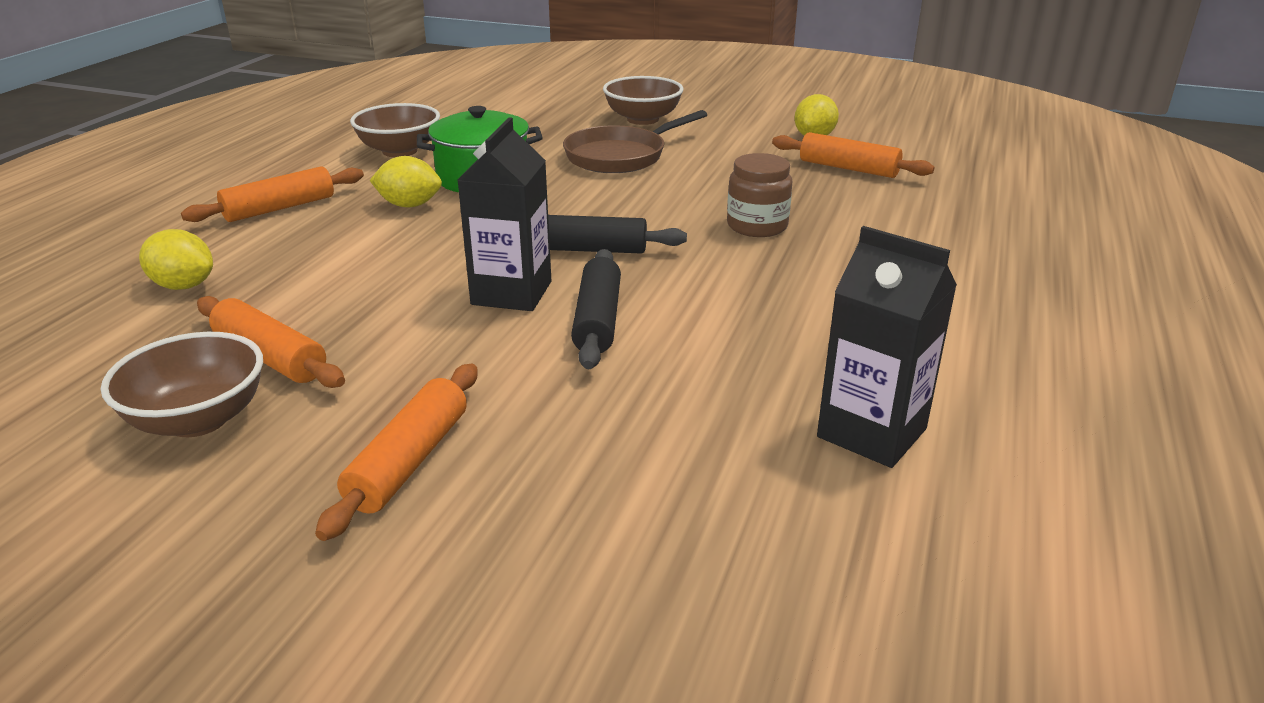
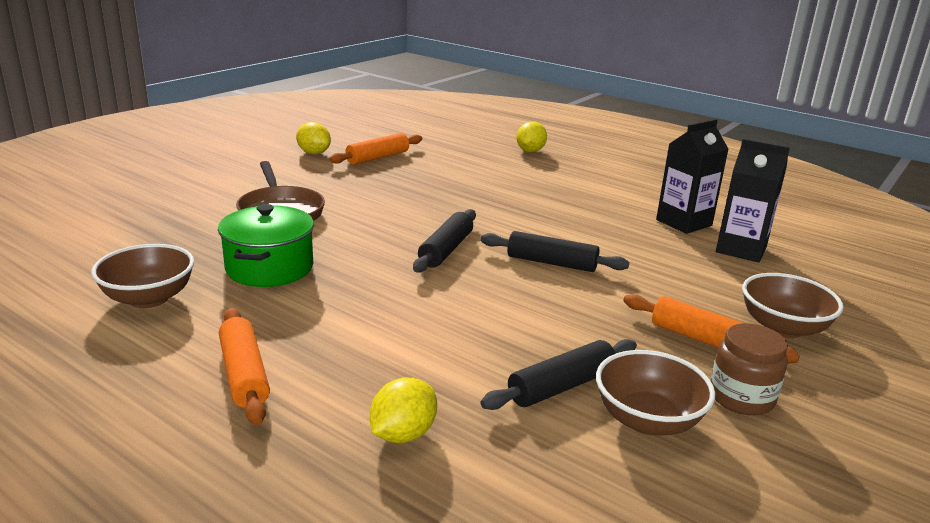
camera: 75 degrees left, 5 degrees down
orange rolling pin [197,296,345,388] -> black rolling pin [480,339,637,410]
yellow lemon [369,156,442,207] -> yellow lemon moved to [516,122,547,152]
black carton [458,118,551,311] -> black carton moved to [716,139,790,263]
brown bowl [603,76,683,125] -> brown bowl moved to [742,273,844,338]
brown jar [727,153,792,237] -> brown jar moved to [711,323,788,415]

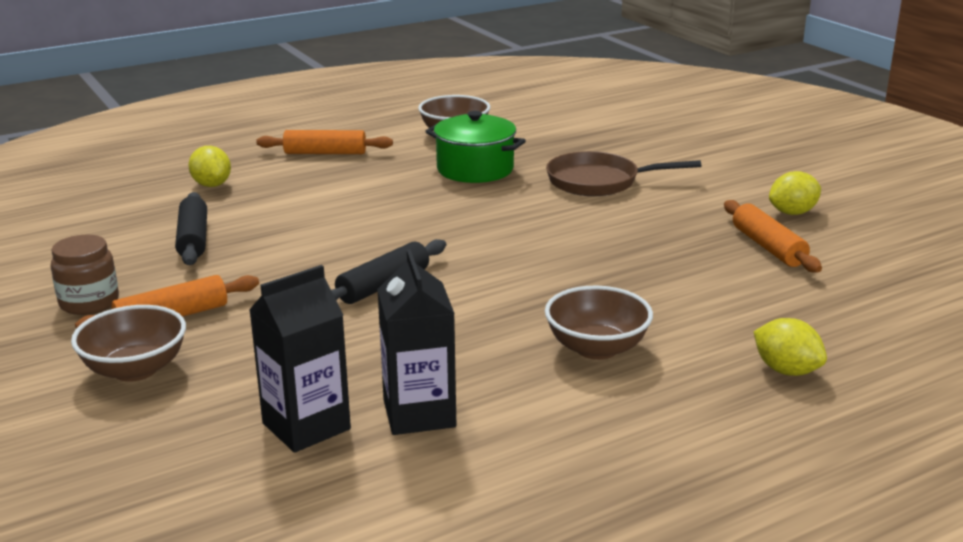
camera: 115 degrees right, 0 degrees up
black rolling pin [413,209,476,273] -> none
brown bowl [596,350,715,435] -> brown bowl moved to [545,286,653,360]

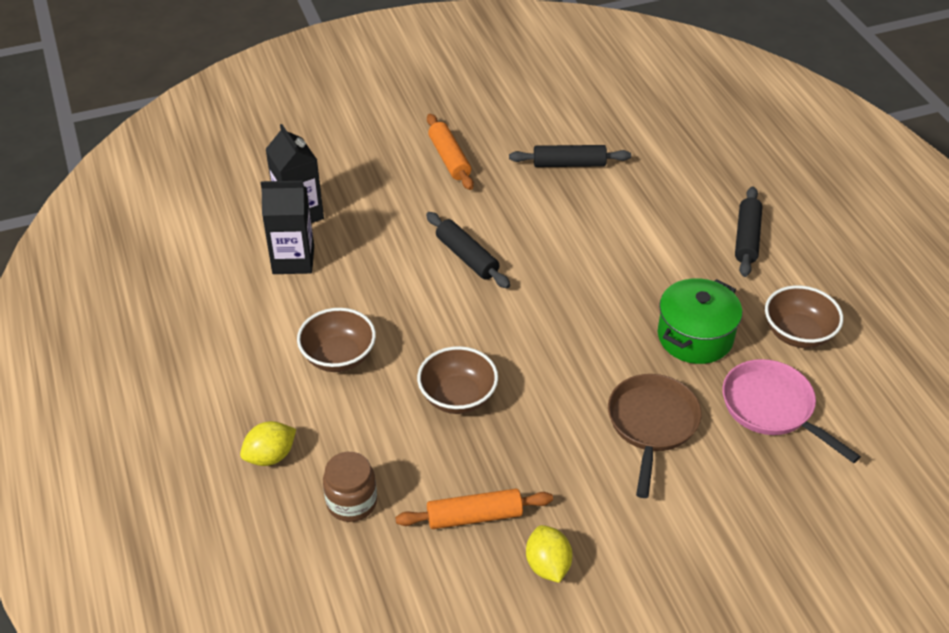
camera: 100 degrees right, 20 degrees up
brown jar [51,235,119,315] -> brown jar moved to [323,452,377,522]
brown bowl [71,305,186,382] -> brown bowl moved to [417,346,498,414]
yellow lemon [188,146,231,187] -> none
orange rolling pin [256,130,393,154] -> black rolling pin [735,186,762,277]
none -> pink pan [722,359,861,463]

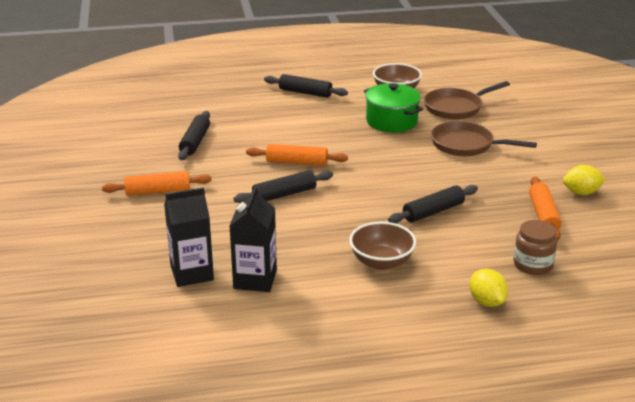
camera: 80 degrees left, 15 degrees down
brown bowl [417,346,498,414] -> black rolling pin [388,185,478,223]
pink pan [722,359,861,463] -> brown pan [424,81,510,120]
none -> orange rolling pin [246,144,348,166]

